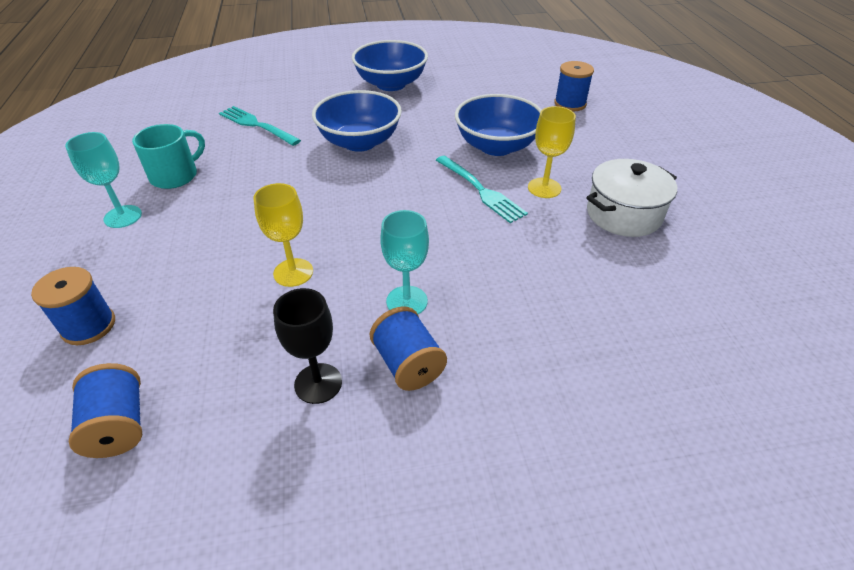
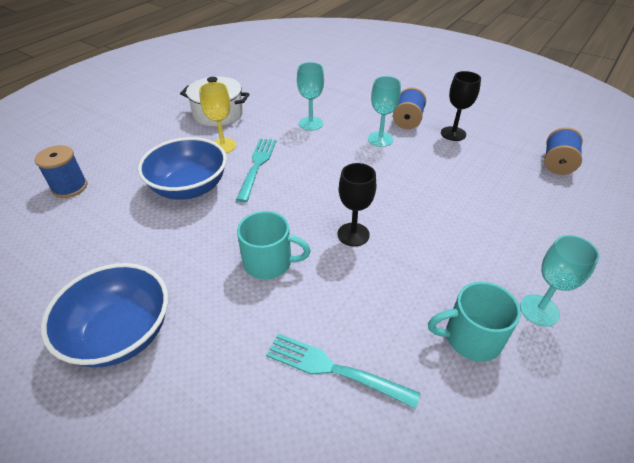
camera: 135 degrees left, 0 degrees up
blue spool [31,267,115,345] -> none
turquoise fork [219,106,301,146] -> turquoise fork turned 120 degrees clockwise [266,334,420,409]
yellow goblet [254,183,313,287] -> none
blue bowl [312,90,402,152] -> turquoise mug [237,211,311,279]
none -> turquoise goblet [297,62,324,131]
none -> black goblet [338,163,376,246]

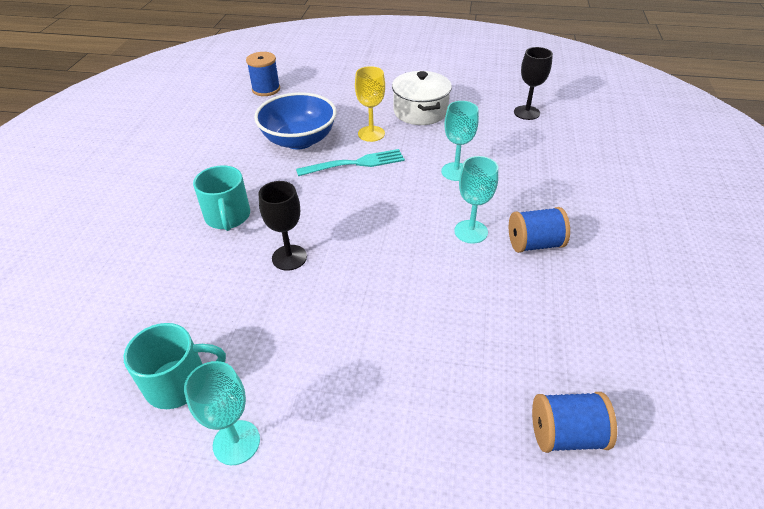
camera: 65 degrees right, 0 degrees up
blue bowl [41,263,168,368] -> none
turquoise fork [266,334,420,409] -> none
turquoise mug [428,282,521,362] -> turquoise mug turned 105 degrees clockwise [124,323,226,409]
black goblet [441,71,481,141] -> black goblet moved to [514,47,553,120]

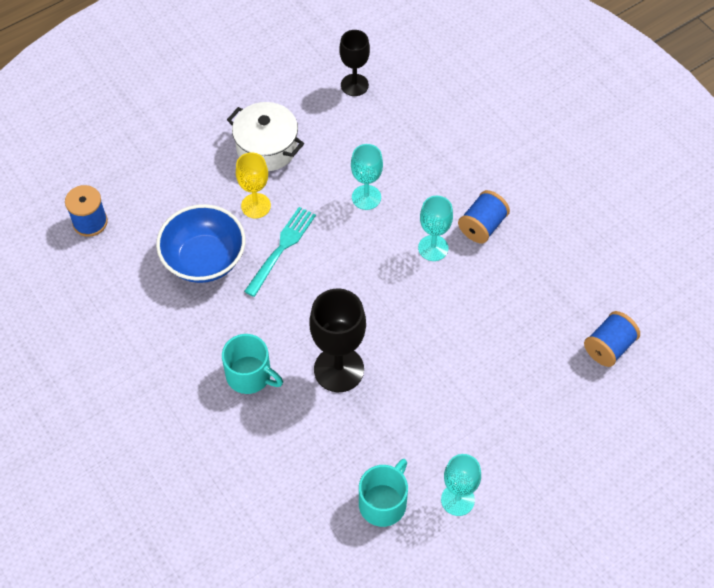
camera: 45 degrees left, 15 degrees up
black goblet [259,181,307,271] -> black goblet [309,288,366,392], size x1.58

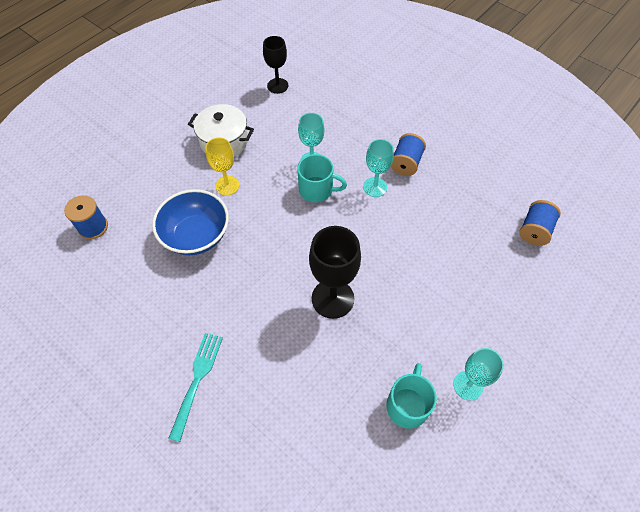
camera: 15 degrees left, 0 degrees up
turquoise mug [222,334,283,394] -> turquoise mug moved to [297,154,347,202]
turquoise fork [244,207,316,297] -> turquoise fork moved to [168,333,223,442]

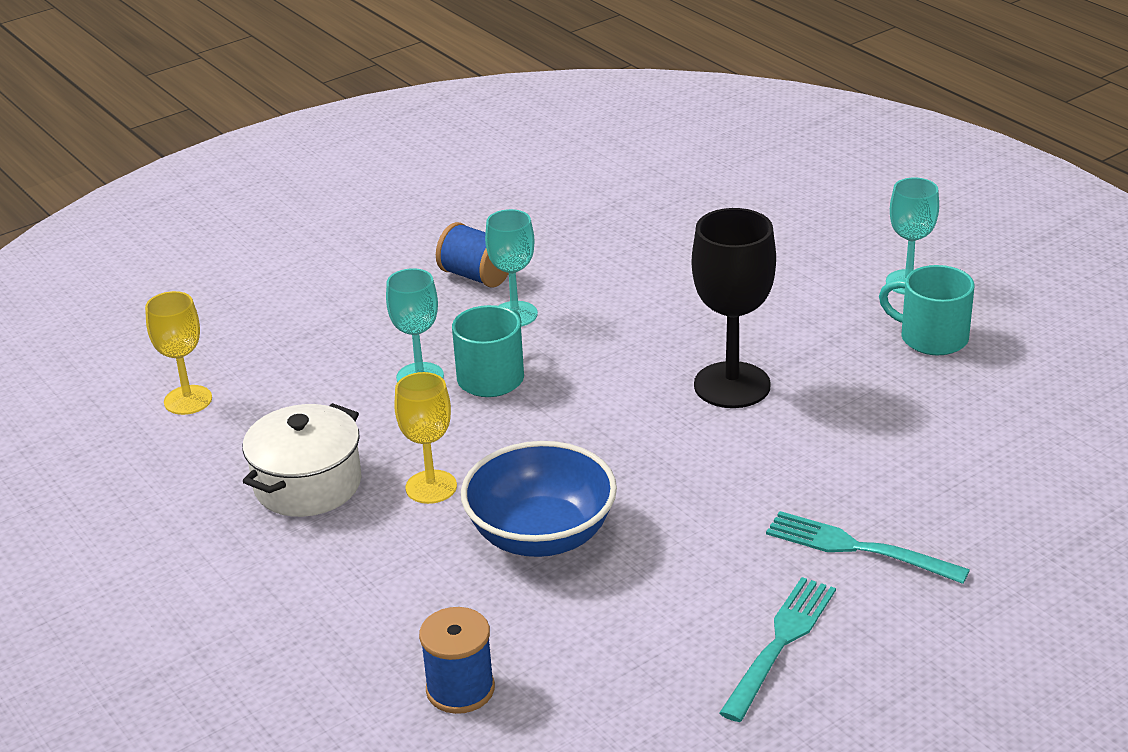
camera: 75 degrees left, 25 degrees down
black goblet [263,36,288,94] -> yellow goblet [145,291,212,415]
blue spool [519,200,561,246] -> none
none -> turquoise fork [719,577,836,722]

